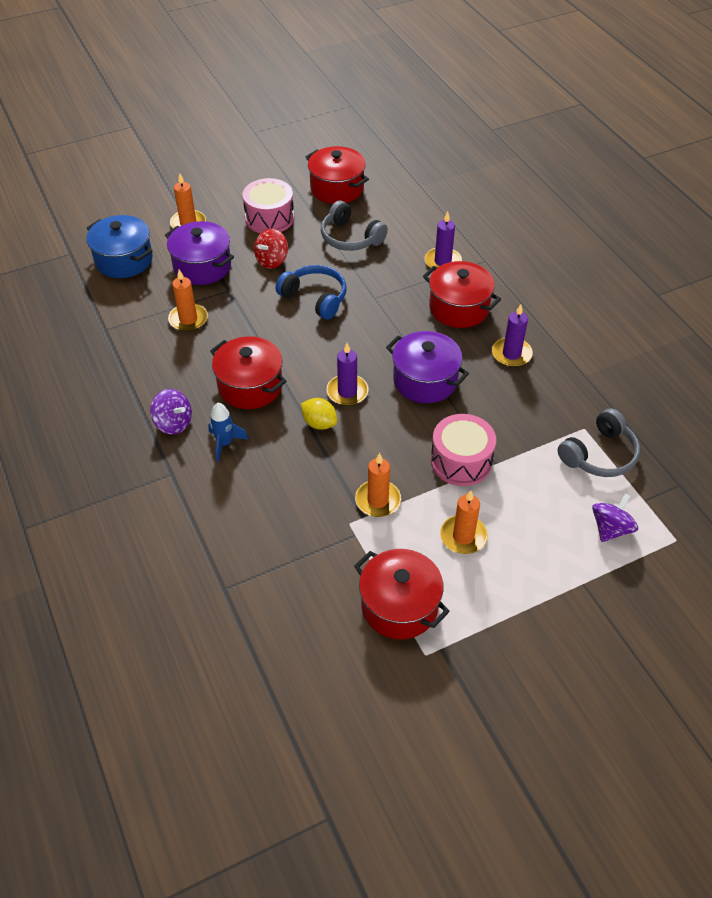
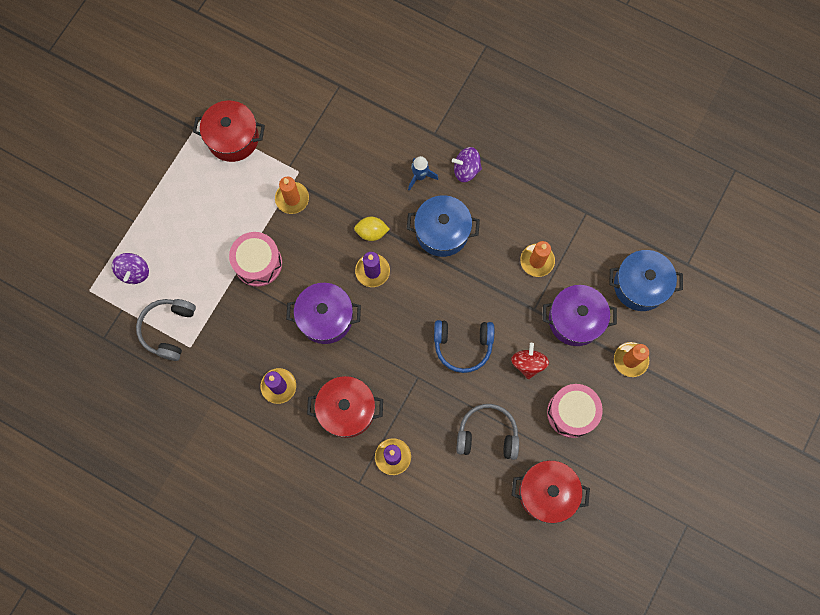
camera: 145 degrees right, 25 degrees up
red pot [210,336,287,409] -> blue pot [407,195,480,257]
orange candle [440,490,488,554] -> none

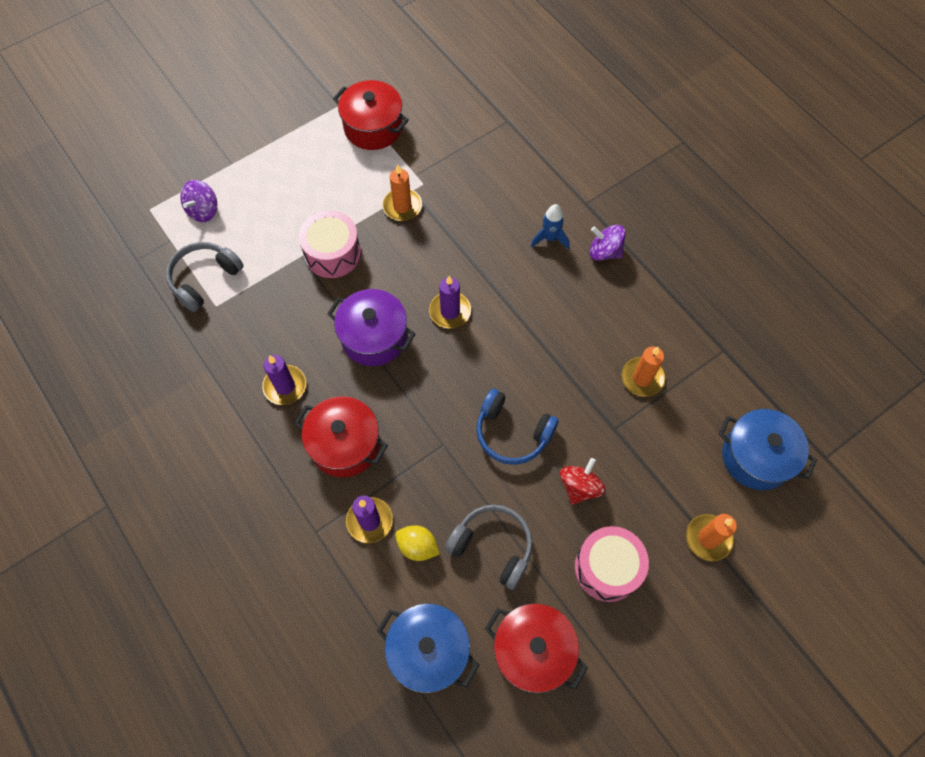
camera: 25 degrees right, 10 degrees down
yellow lemon [354,217,390,241] -> yellow lemon moved to [395,525,440,561]
blue pot [407,195,480,257] -> blue pot moved to [377,603,479,693]
purple pot [543,285,617,346] -> none

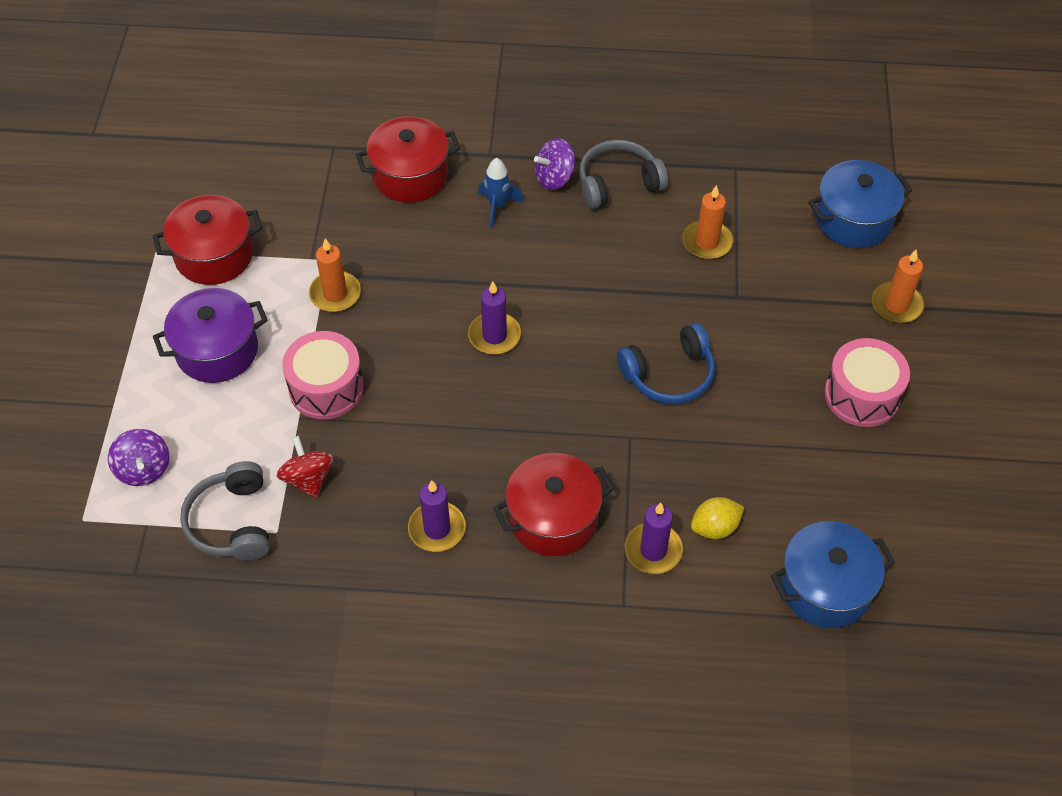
camera: 50 degrees left, 10 degrees down
purple pot [327,289,416,366] -> purple pot moved to [153,288,268,383]
grey headphones [445,504,533,590] -> grey headphones moved to [579,140,668,209]
red pot [485,603,588,693] -> red pot moved to [356,116,460,203]
red spinning top [560,458,606,505] -> red spinning top moved to [277,436,334,498]

